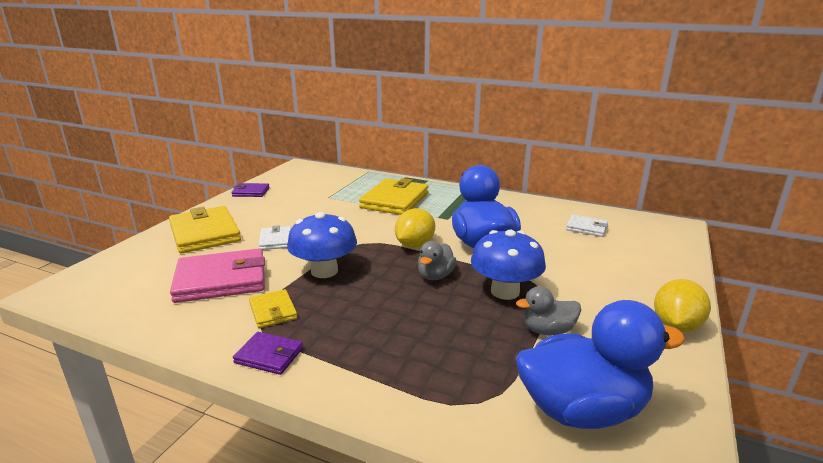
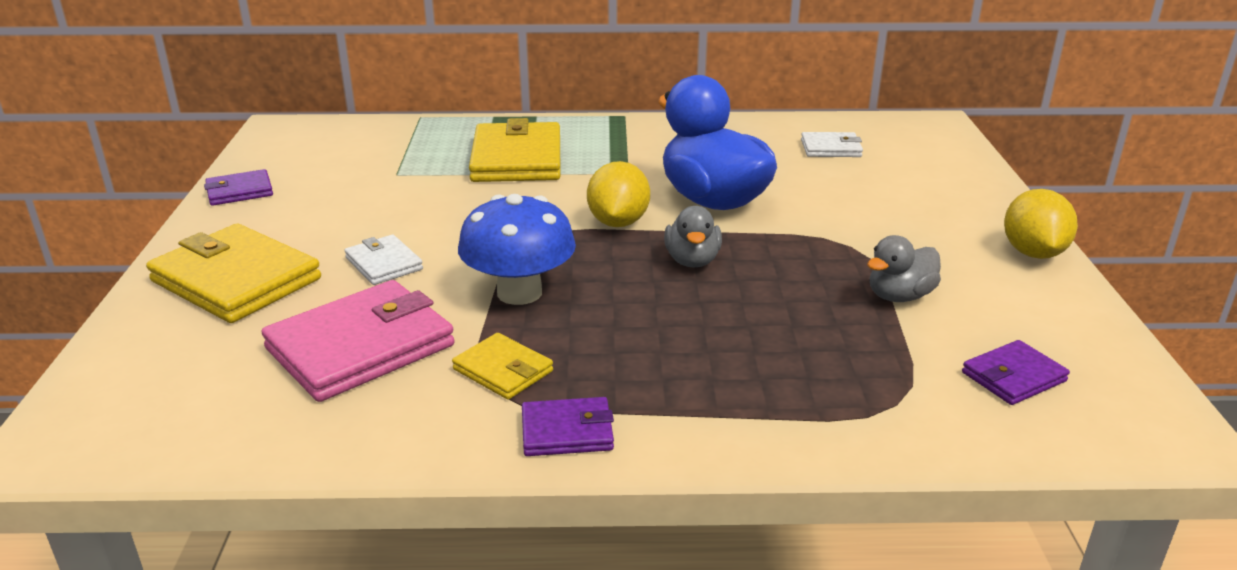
camera: 25 degrees left, 5 degrees up
blue mushroom [471,230,546,300] -> none
blue duck [516,300,686,429] -> purple wallet [962,340,1070,405]

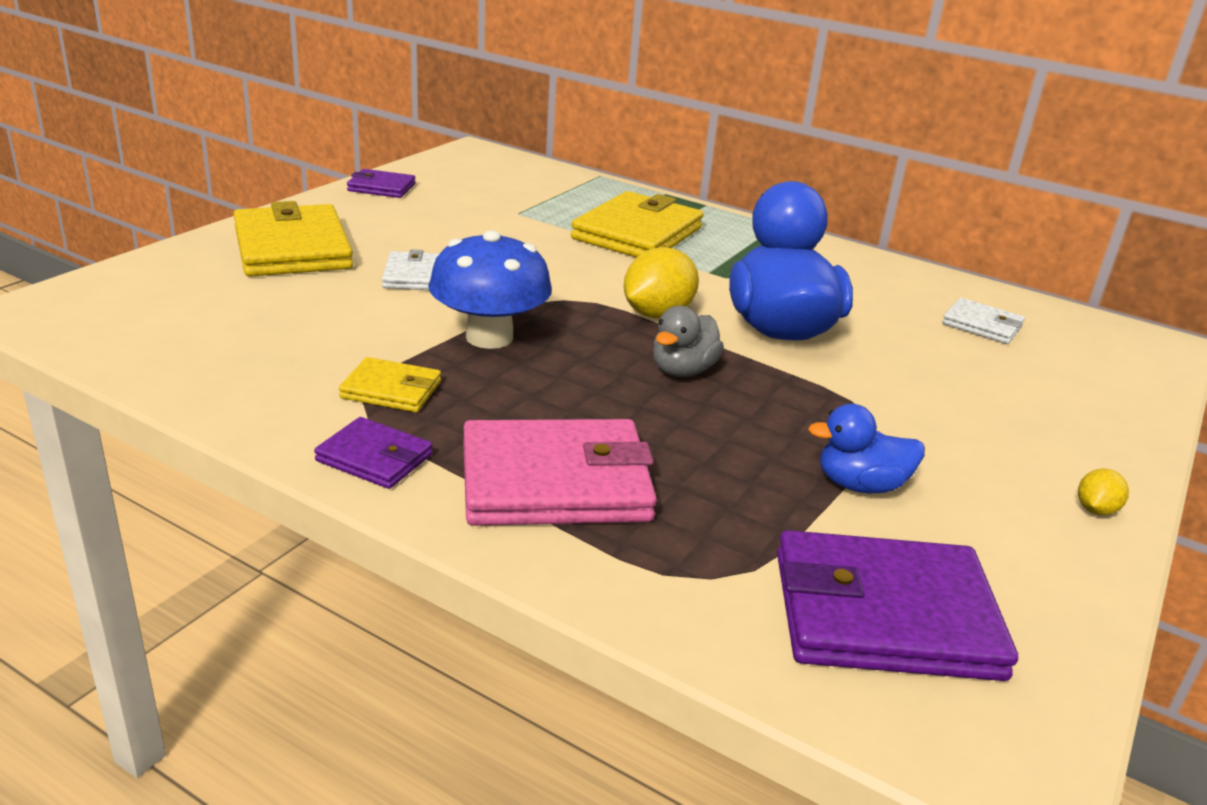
camera: 30 degrees right, 0 degrees up
pink wallet [262,280,455,402] -> pink wallet moved to [463,419,657,526]
yellow wallet [452,333,553,399] -> yellow wallet turned 60 degrees counterclockwise [339,357,441,412]
grey duck [867,235,941,302] -> blue duck [808,404,925,493]
purple wallet [962,340,1070,405] -> purple wallet [777,530,1018,681], size x1.93
yellow lemon [1004,189,1078,259] -> yellow lemon [1078,469,1129,515], size x0.50

